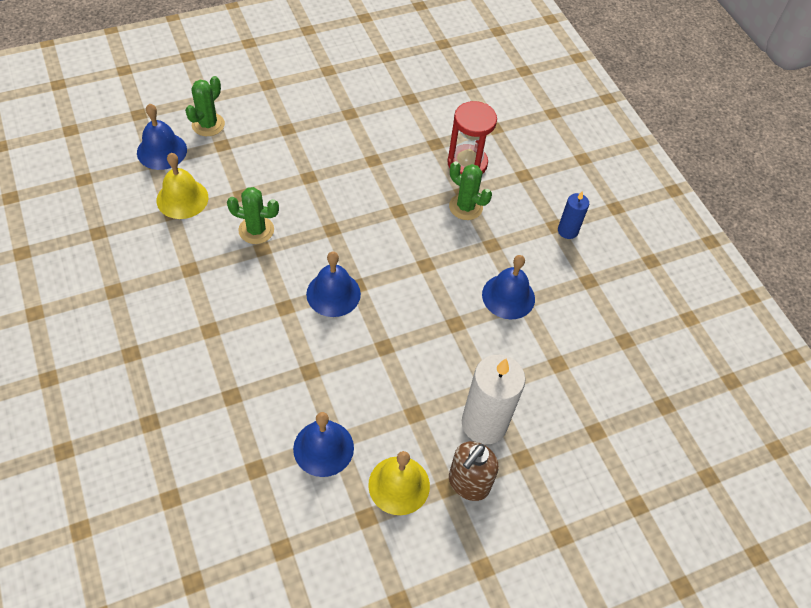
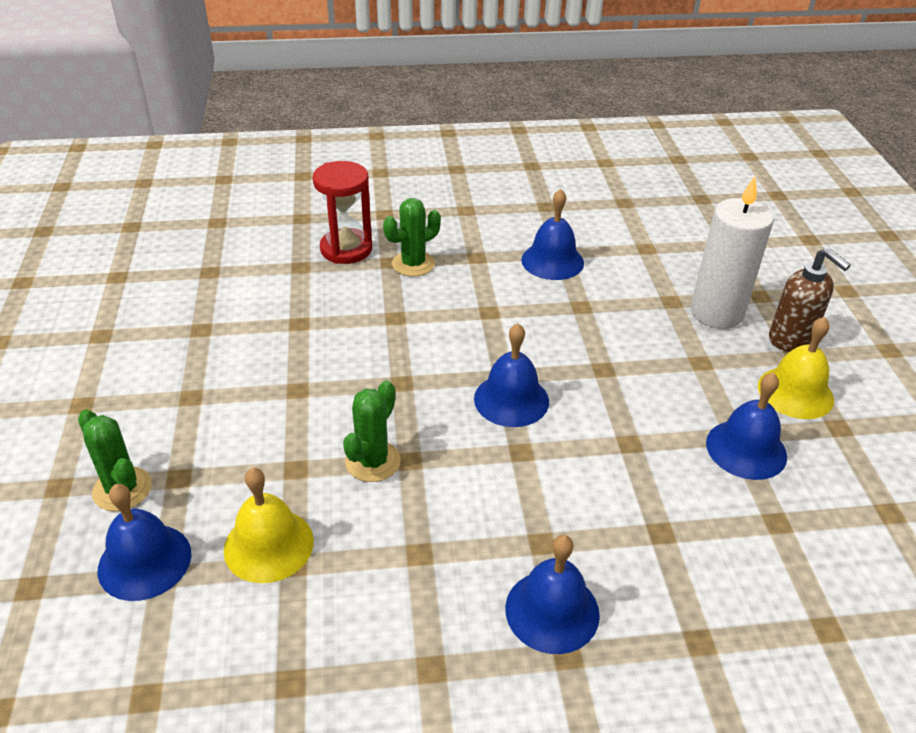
camera: 70 degrees left, 15 degrees down
blue candle [558,191,589,239] -> none
none -> blue bell [505,535,600,654]

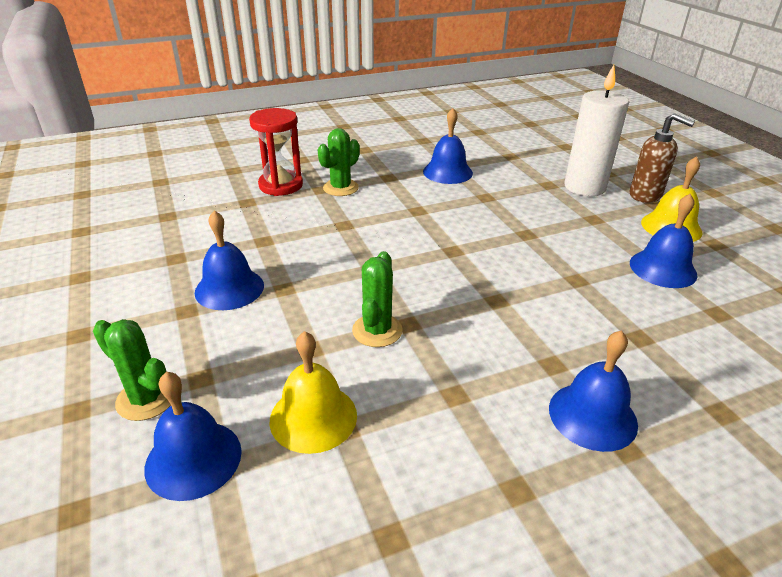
camera: 15 degrees left, 5 degrees down
blue bell [474,323,549,427] -> blue bell moved to [195,210,264,310]

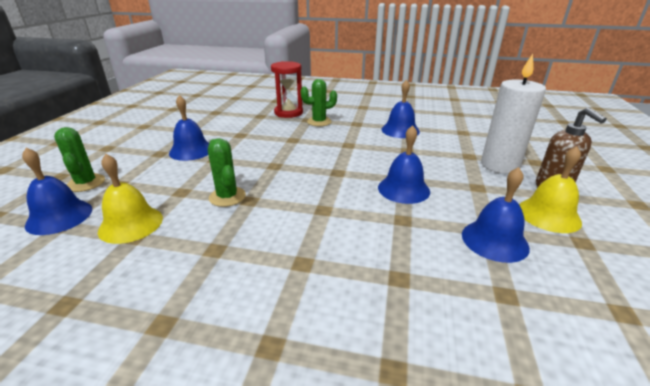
camera: 35 degrees right, 5 degrees down
green cactus [352,251,403,347] -> green cactus turned 75 degrees counterclockwise [208,138,246,207]
blue bell [549,330,638,452] -> blue bell moved to [378,125,430,204]

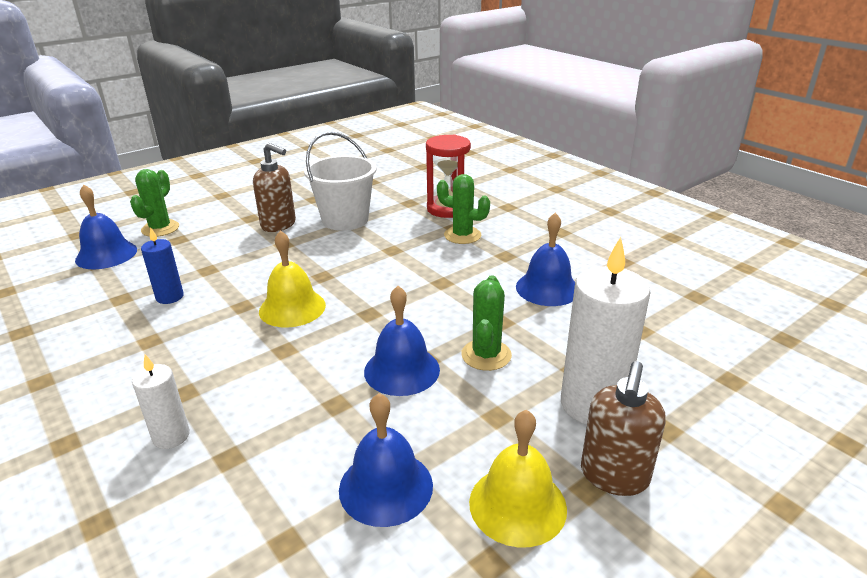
camera: 40 degrees right, 0 degrees up
yellow bell [98,154,163,244] -> yellow bell moved to [259,230,326,327]
blue bell [169,95,209,161] -> brown soap dispenser [253,143,296,232]
green cactus [208,138,246,207] -> green cactus moved to [461,275,512,371]
none -> white candle [132,354,190,449]
none -> blue candle [141,227,184,304]
none -> white bucket [304,132,377,231]

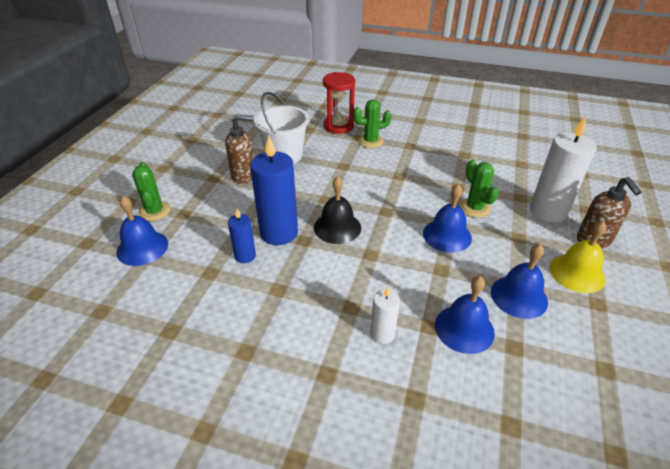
camera: 35 degrees left, 10 degrees up
yellow bell [259,230,326,327] -> black bell [314,176,361,244]
blue bell [516,213,575,306] -> blue bell moved to [435,276,495,354]
none -> blue candle [250,136,298,245]

